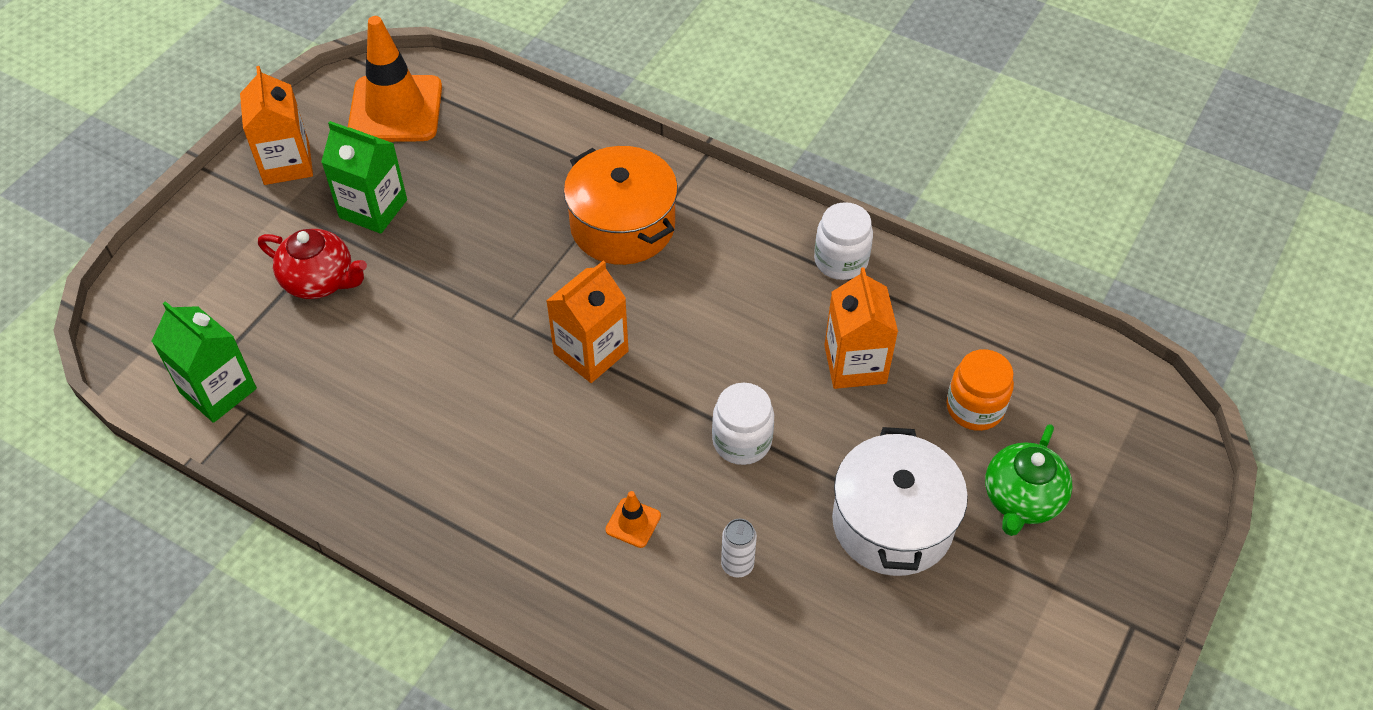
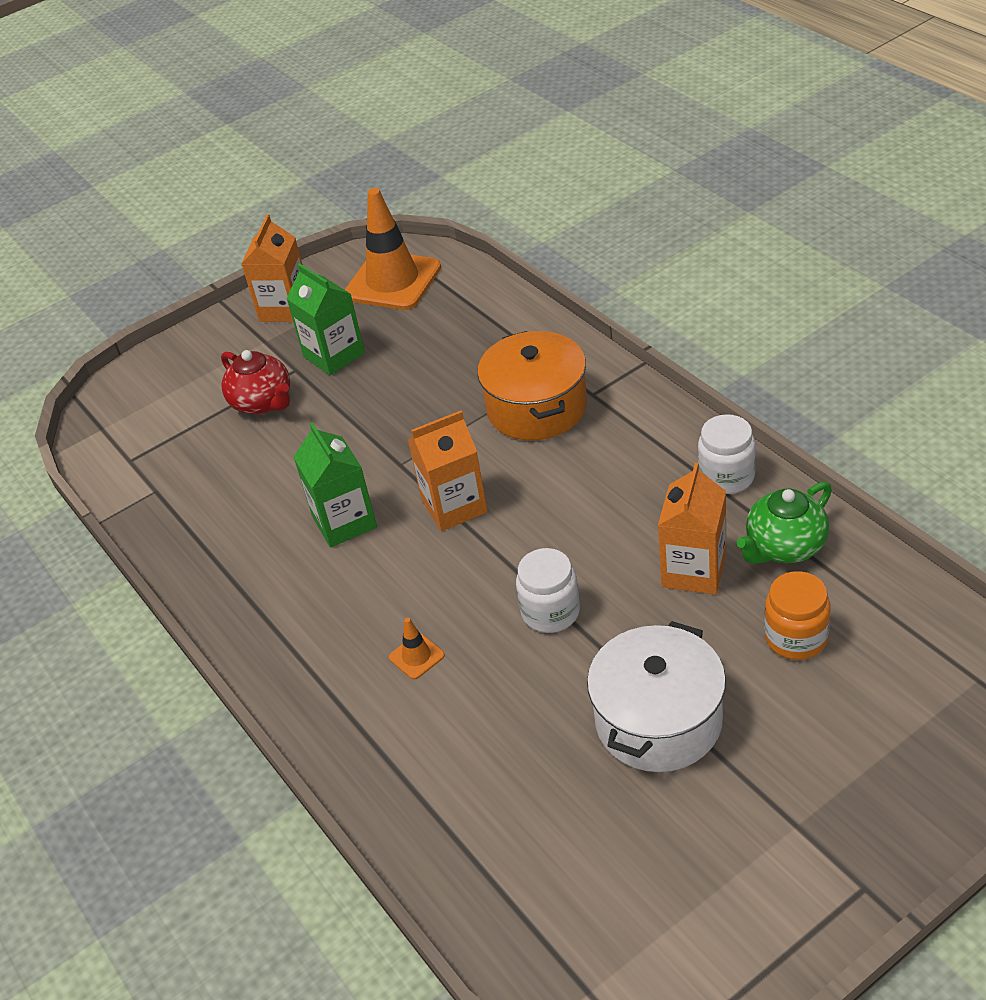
camera: 30 degrees right, 10 degrees down
green carton [151,301,257,423] -> green carton moved to [294,422,377,548]
white can [721,519,757,577] -> none
green teapot [985,424,1072,536] -> green teapot moved to [737,482,832,564]

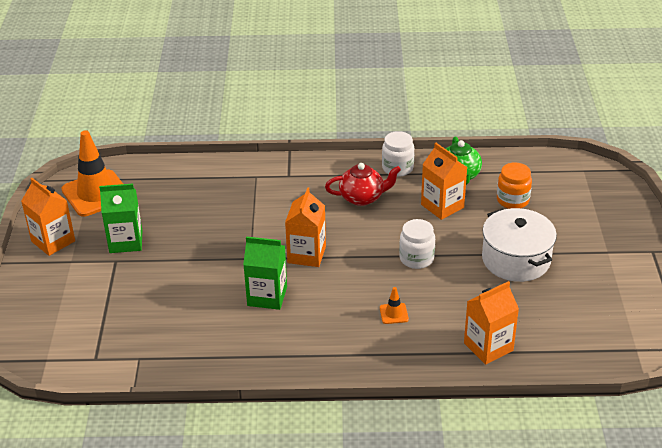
camera: 60 degrees left, 5 degrees down
red teapot [221,350,290,414] -> red teapot moved to [325,163,401,206]
orange pot [477,331,587,441] -> none
none -> orange carton [464,281,519,365]

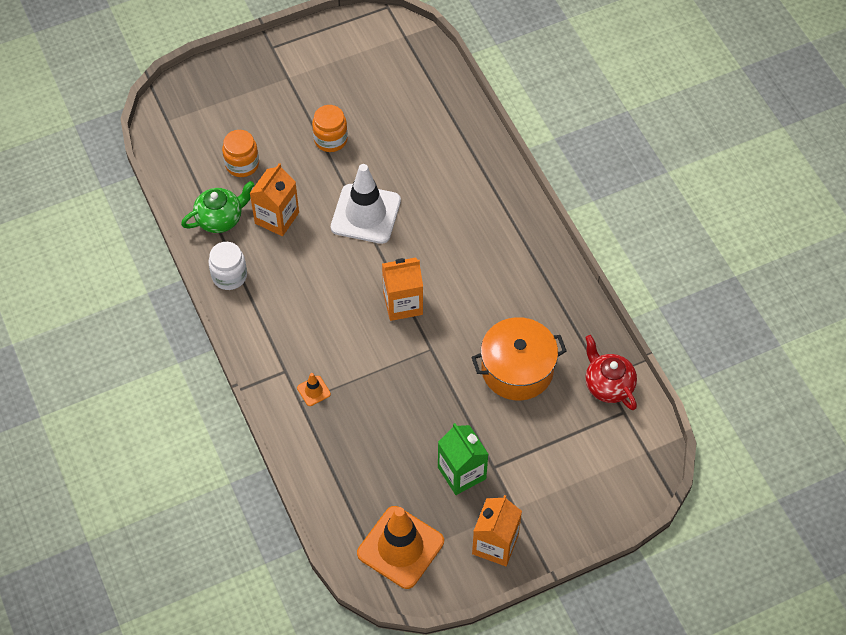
camera: 115 degrees left, 20 degrees up
green carton [243,236,287,310] -> none
red teapot [325,163,401,206] -> red teapot moved to [585,335,637,410]
orange traffic cone [380,287,409,324] -> orange traffic cone moved to [297,373,331,406]
white jar [399,219,435,269] -> white traffic cone [331,164,401,244]
orange carton [464,281,519,365] -> none
white pot [482,208,557,282] -> orange jar [312,105,348,152]
none -> orange pot [471,317,566,400]

